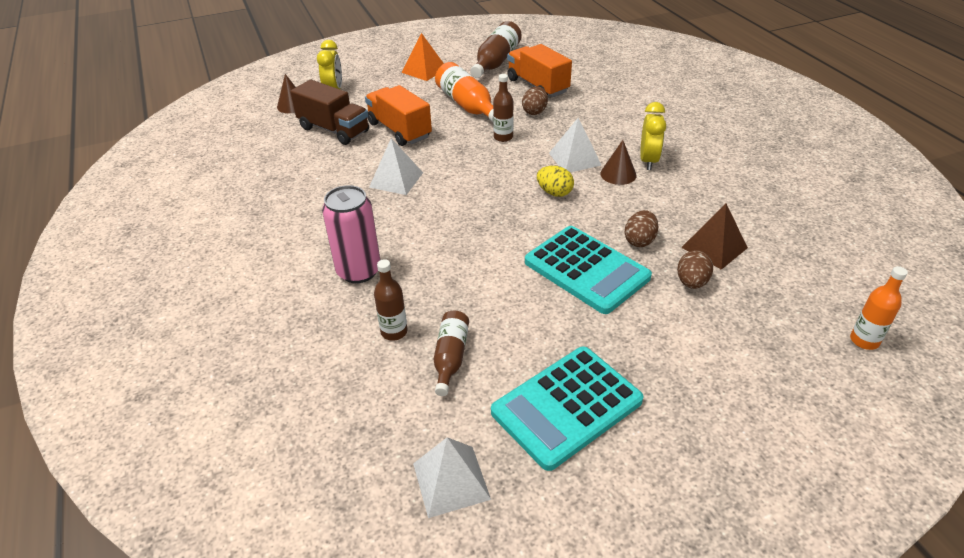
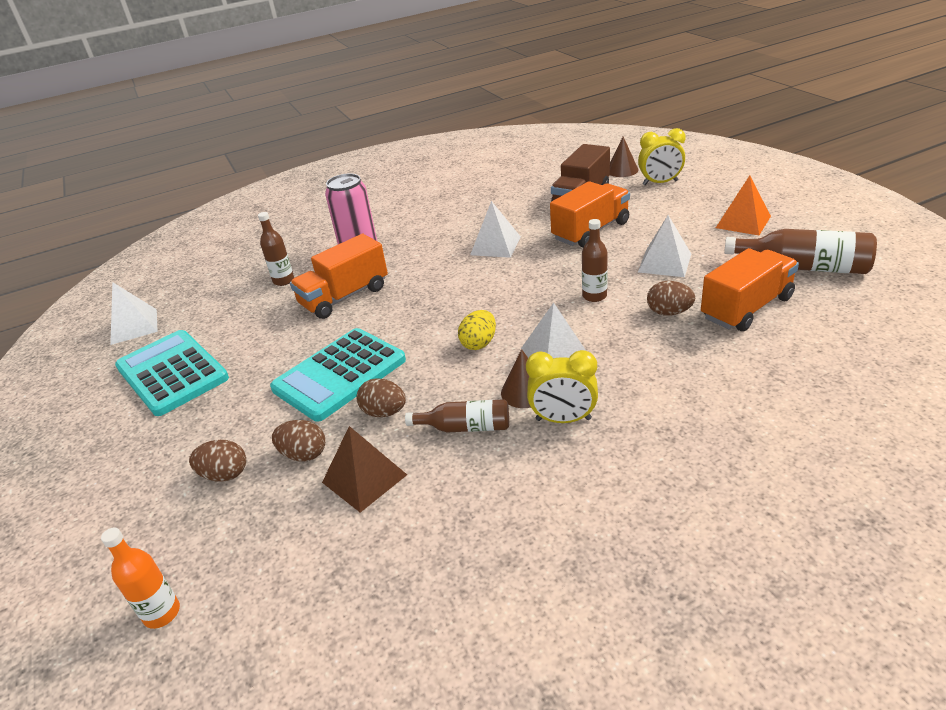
camera: 90 degrees right, 5 degrees down
brown bottle [433,311,469,396] -> brown bottle moved to [405,399,509,433]
orange bottle [435,62,493,122] -> white pyramid [638,215,691,277]
none -> brown egg [189,440,246,482]
none -> orange truck [290,234,388,319]

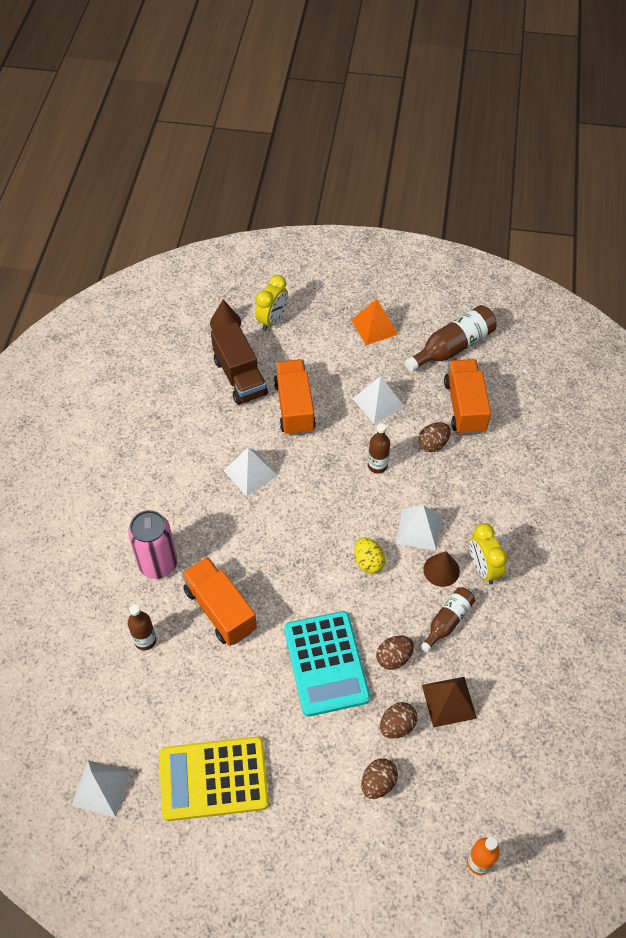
camera: 60 degrees left, 20 degrees up
turquoise calculator [115,330,229,416] -> yellow calculator [159,737,269,821]
orange truck [290,234,388,319] -> orange truck turned 150 degrees clockwise [181,557,257,646]
yellow clock [526,350,598,423] -> yellow clock turned 120 degrees clockwise [469,523,507,585]

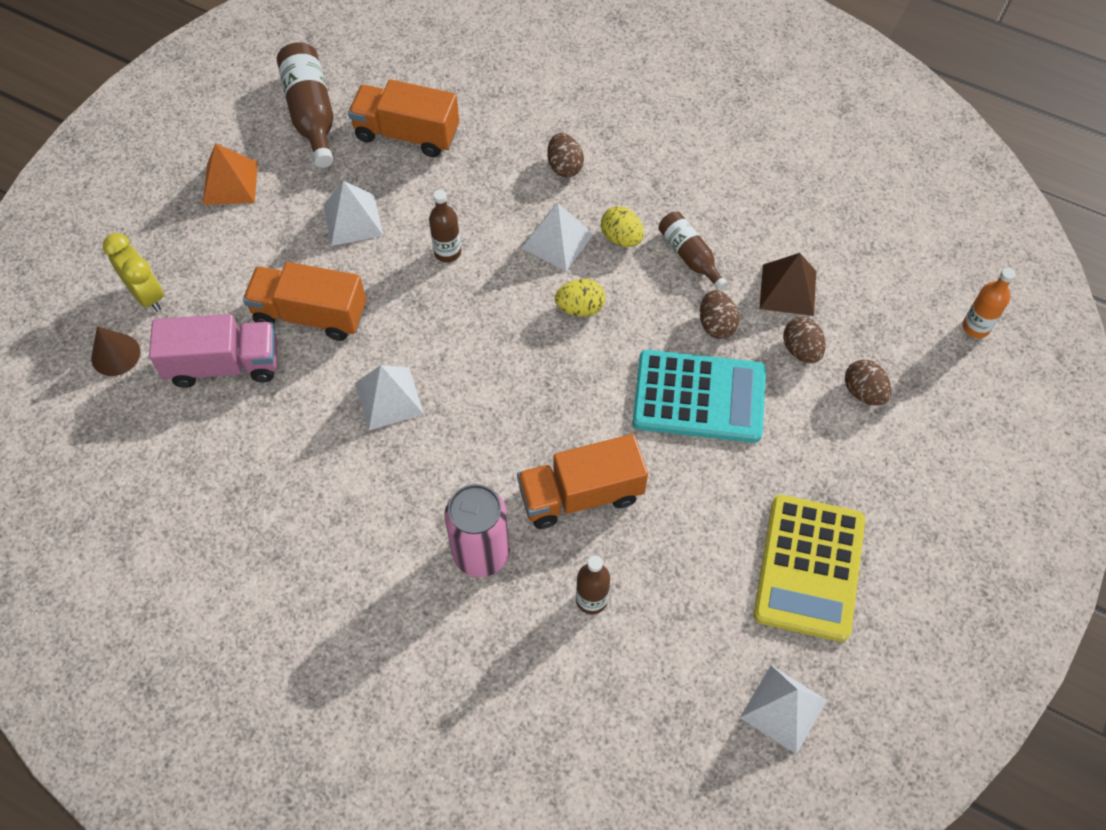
camera: 70 degrees left, 5 degrees up
brown truck [211,322,268,405] -> pink truck [149,314,278,388]
brown egg [418,422,451,452] -> brown egg moved to [547,133,584,177]
brown cone [423,551,460,587] -> yellow egg [601,206,644,247]
yellow clock [469,523,507,585] -> none

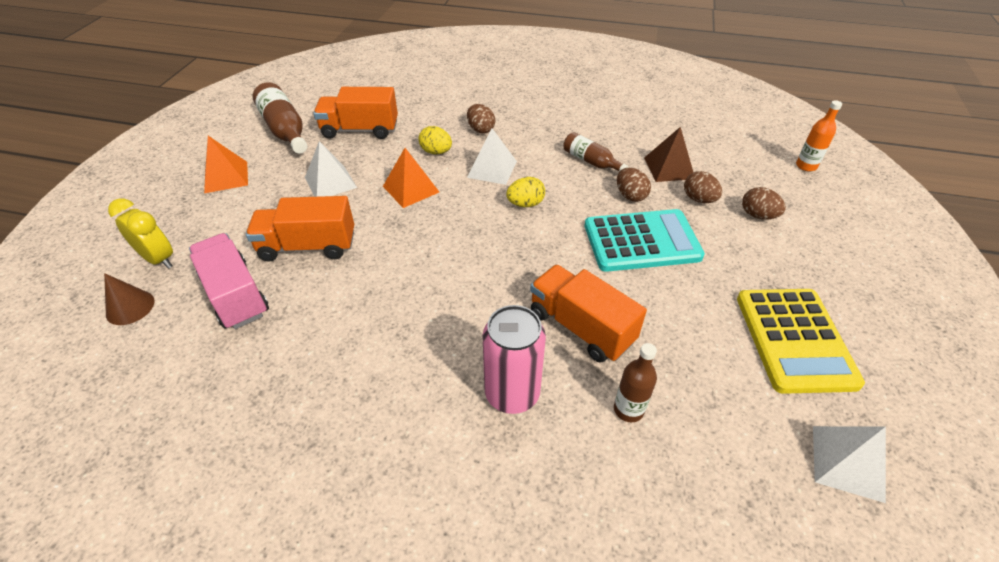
camera: 15 degrees left, 15 degrees down
pink truck [149,314,278,388] -> pink truck turned 105 degrees counterclockwise [189,233,269,329]
white pyramid [355,365,424,430] -> none
brown bottle [429,190,461,263] -> orange pyramid [383,148,439,208]
orange truck [517,434,648,529] -> orange truck turned 75 degrees clockwise [530,265,647,363]
yellow egg [601,206,644,247] -> yellow egg moved to [419,126,452,154]

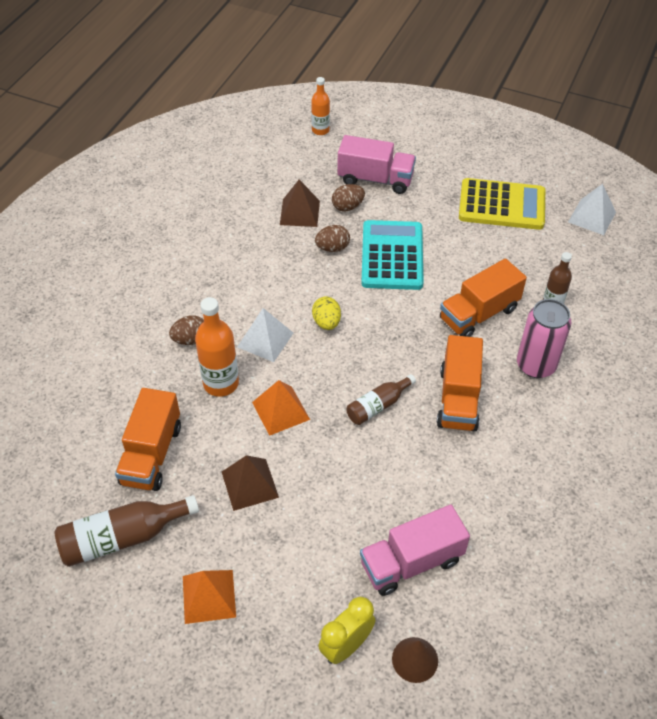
camera: 80 degrees left, 5 degrees up
orange truck [246,196,354,262] -> orange truck moved to [437,335,483,432]
white pyramid [305,141,357,197] -> brown pyramid [222,455,279,511]
yellow egg [419,126,452,154] -> orange bottle [195,297,239,397]
brown bottle [563,132,628,172] -> brown bottle moved to [346,374,416,425]
brown egg [742,187,786,219] -> pink truck [337,135,416,194]

